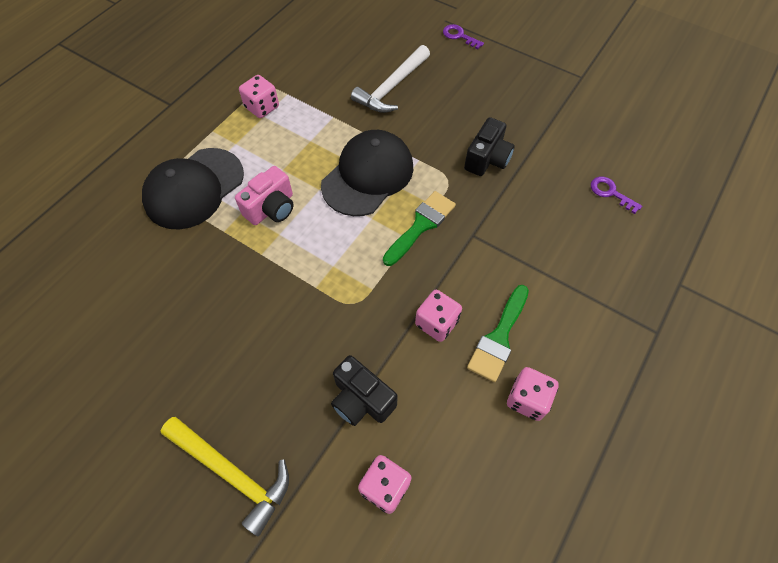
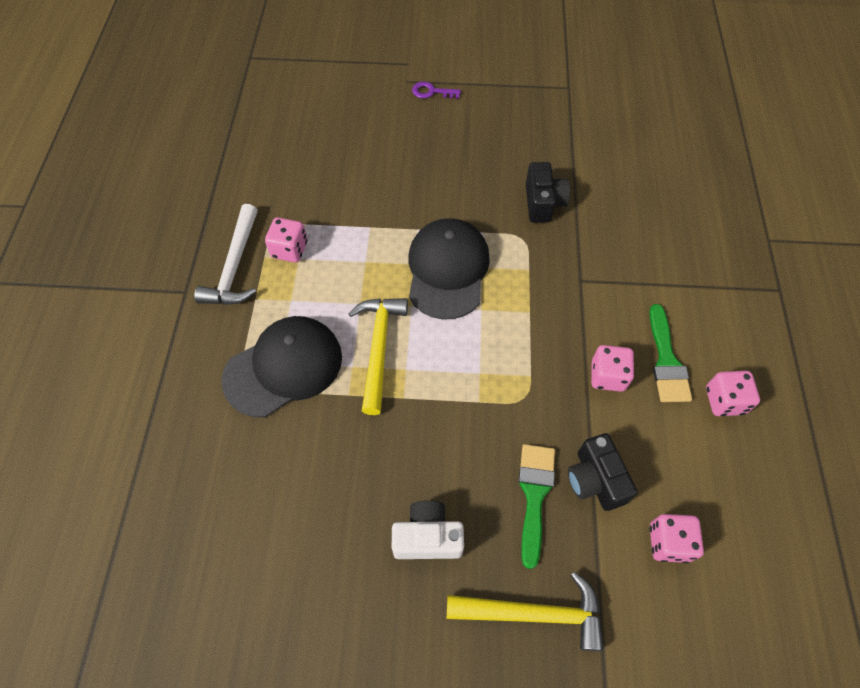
camera: 30 degrees left, 0 degrees up
black cap [142,148,244,230] -> black cap turned 135 degrees counterclockwise [222,316,342,417]
pink camera [235,166,293,225] -> yellow hammer [348,298,408,415]
black camera [331,355,398,426] -> black camera turned 60 degrees clockwise [568,433,637,511]
white hammer [351,45,430,113] -> white hammer moved to [194,204,258,305]
green brush [383,191,456,266] -> green brush moved to [518,444,555,569]
purple key [591,177,642,214] -> none
none -> white camera [392,501,464,559]

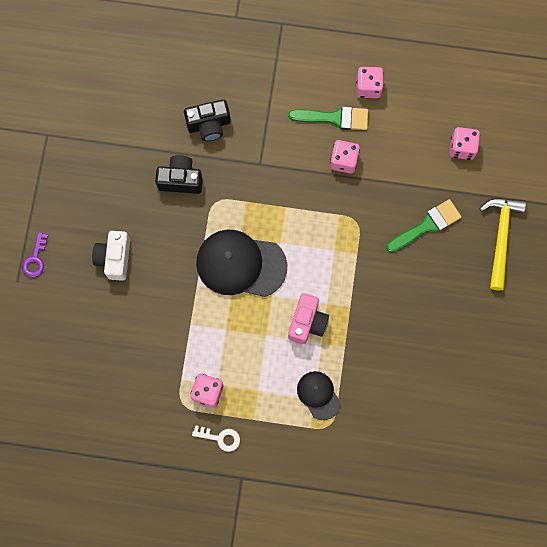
camera: 85 degrees left, 15 degrees up
white hammer [194,204,258,305] -> white key [192,425,240,452]
black cap [222,316,342,417] -> black cap [297,371,341,420], size x0.54
yellow hammer [348,298,408,415] -> pink camera [288,293,329,344]
white camera [392,501,464,559] -> white camera moved to [92,231,130,281]
green brush [518,444,555,569] -> green brush turned 135 degrees clockwise [386,199,462,252]
black camera [568,433,637,511] -> black camera moved to [184,99,231,141]

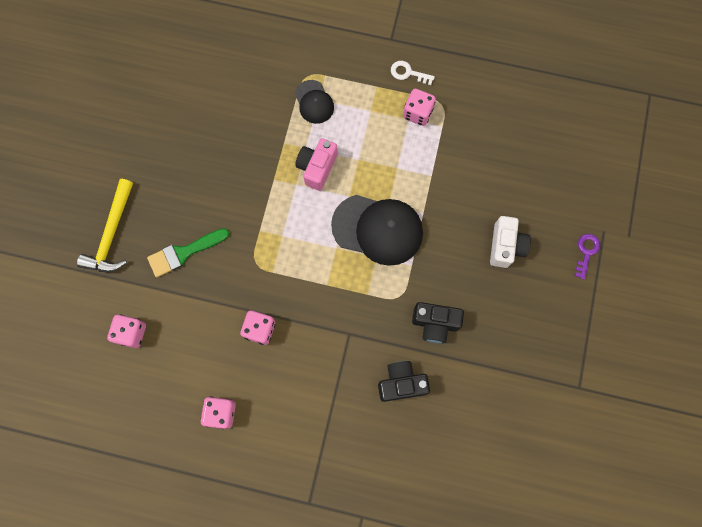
camera: 175 degrees left, 0 degrees up
green brush [288,106,368,130] -> none

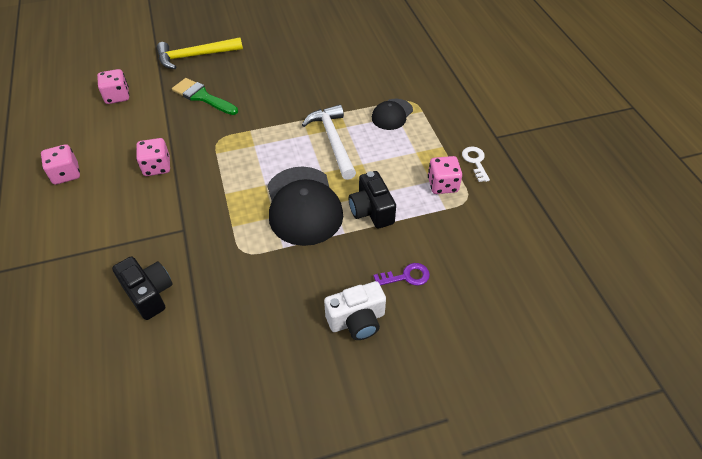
camera: 60 degrees right, 25 degrees down
pink camera [295,138,338,191] -> white hammer [302,105,356,180]
black camera [412,302,464,343] -> black camera moved to [349,171,396,229]
purple key [574,234,600,280] -> purple key moved to [374,263,430,286]

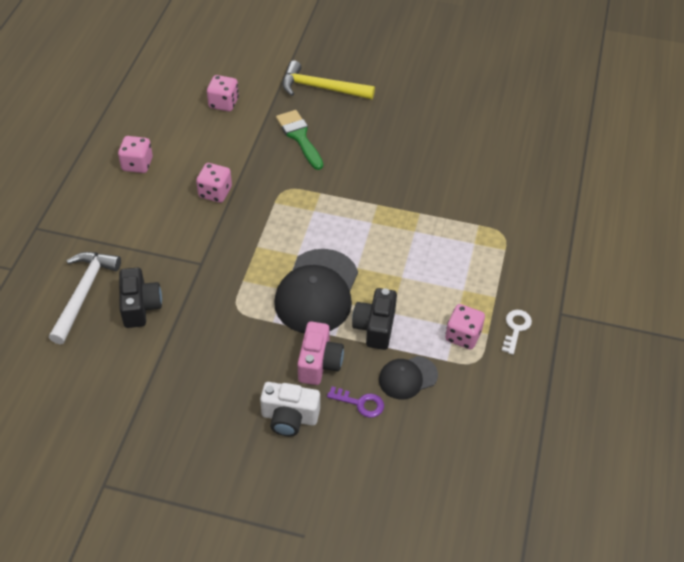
camera: 30 degrees right, 0 degrees up
white hammer [302,105,356,180] -> white hammer moved to [49,252,121,345]
black cap [372,99,413,130] -> black cap moved to [379,356,438,399]
none -> pink camera [297,321,344,385]

